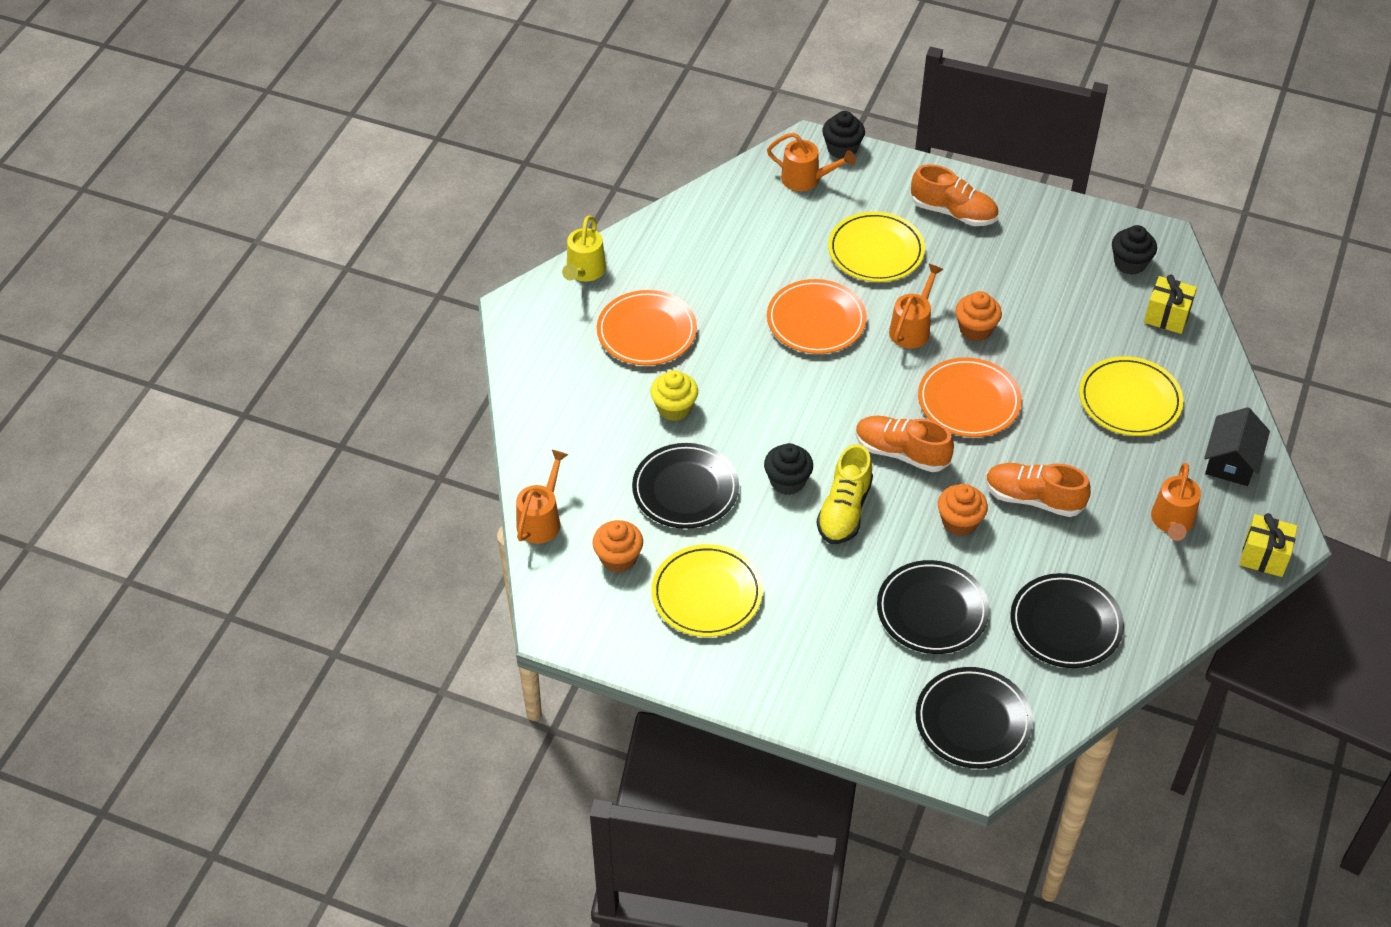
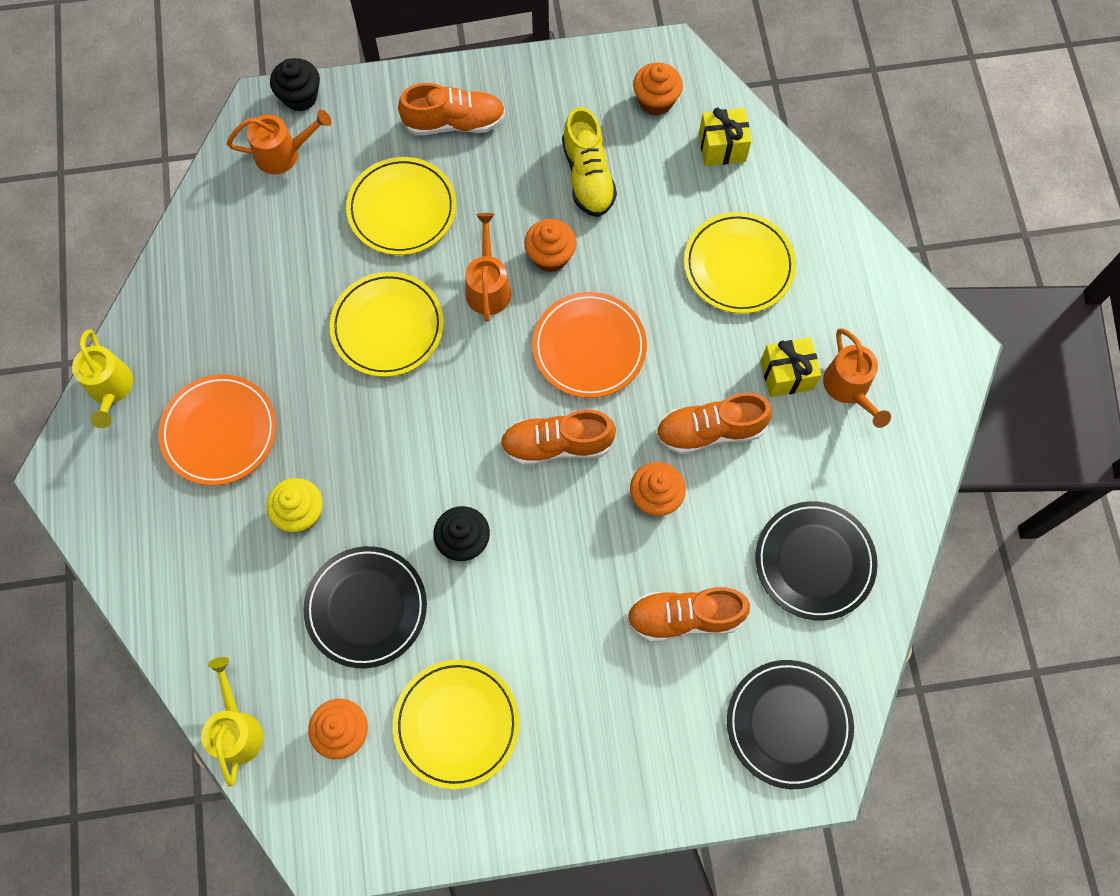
camera: 30 degrees left, 20 degrees up
orange watering can [516,450,568,544] -> yellow watering can [201,657,263,787]
orange plate [767,279,867,354] -> yellow plate [330,272,444,377]
yellow shoe [817,444,873,544] -> yellow shoe moved to [562,107,617,217]
black plate [877,560,989,654] -> orange shoe [626,587,750,642]
black cupcake [1112,225,1157,275] -> orange cupcake [633,62,683,116]
black house [1204,407,1270,486] -> none
yellow gift [1240,513,1298,577] -> yellow gift moved to [760,337,821,397]

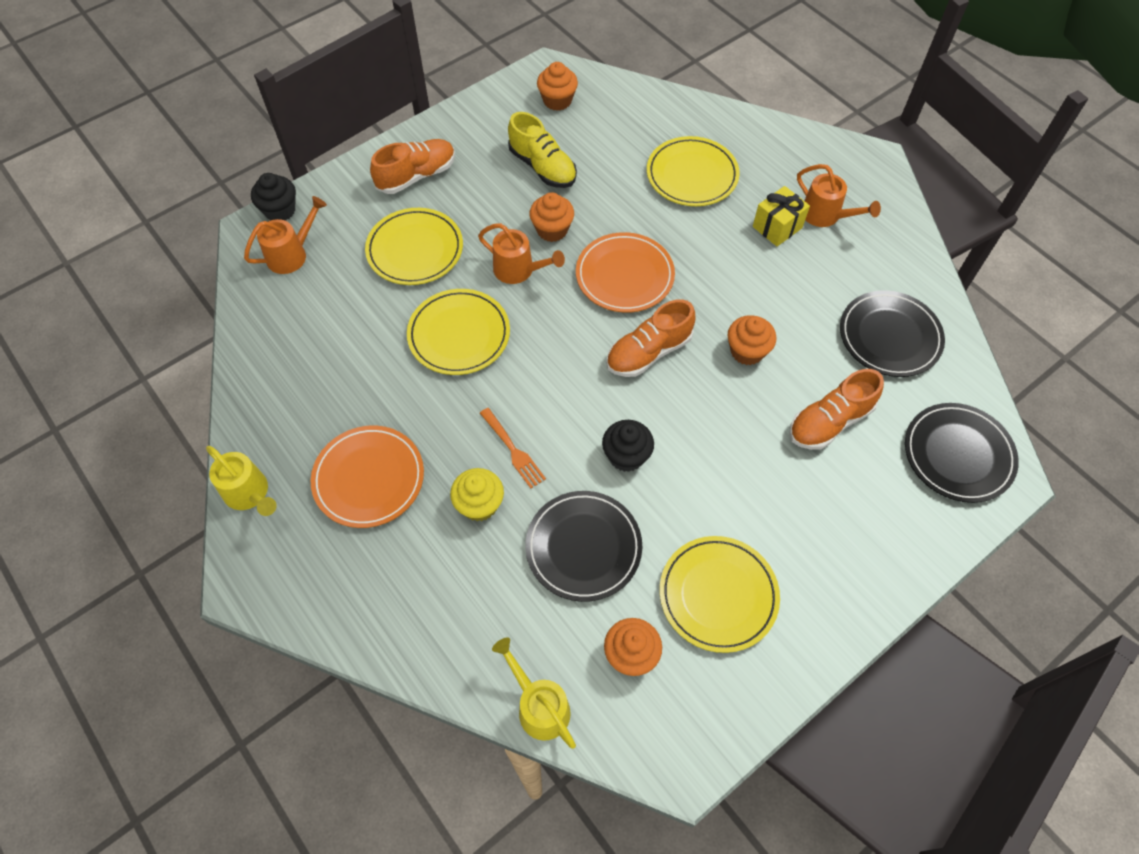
camera: 30 degrees left, 10 degrees down
orange watering can [465,213,511,322] -> orange watering can turned 150 degrees clockwise [478,223,565,284]
orange shoe [656,393,772,455] -> none
yellow gift [699,108,752,166] -> none
none -> orange fork [480,408,546,488]

